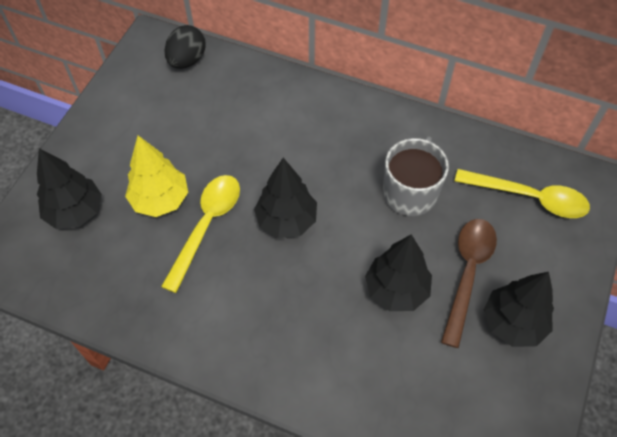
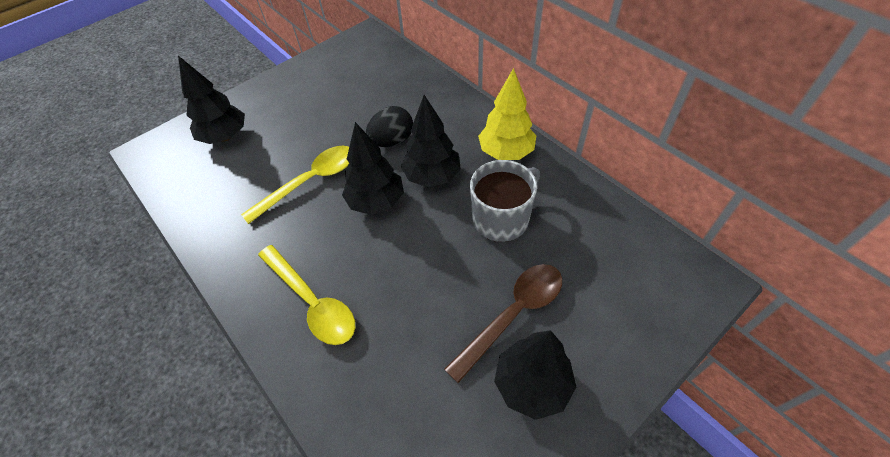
camera: 30 degrees right, 5 degrees down
yellow tree [125,135,188,217] -> yellow tree moved to [478,68,536,160]
black egg [165,25,206,69] -> black egg moved to [366,106,413,147]
black tree [365,234,432,311] -> black tree moved to [401,95,461,187]
yellow spoon [455,169,590,218] -> yellow spoon moved to [258,245,355,345]

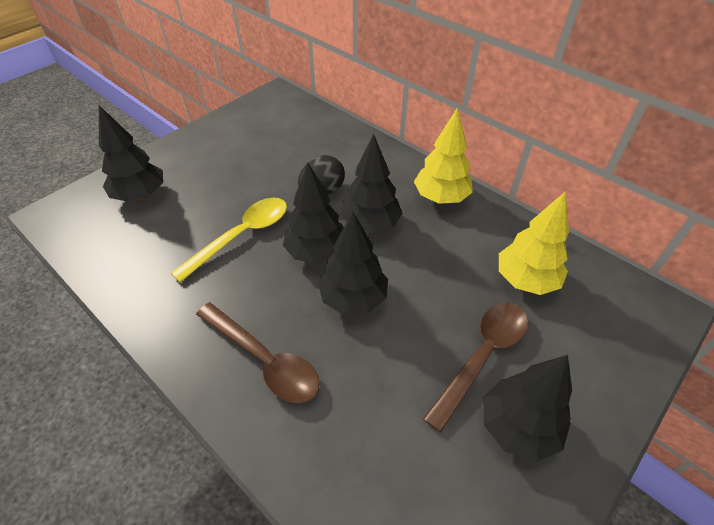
camera: 10 degrees left, 5 degrees down
yellow spoon [258,245,355,345] -> brown spoon [196,303,320,403]
grey mug [470,160,540,242] -> none
none -> black tree [318,212,388,315]
none -> yellow tree [499,192,569,295]

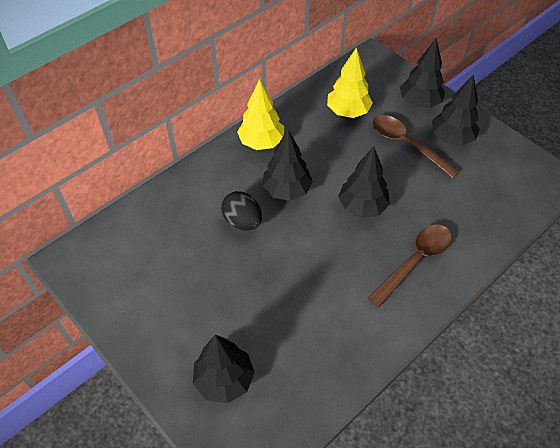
camera: 85 degrees left, 5 degrees up
yellow spoon [171,198,287,282] -> none
black tree [283,163,344,264] -> black tree moved to [400,38,445,108]

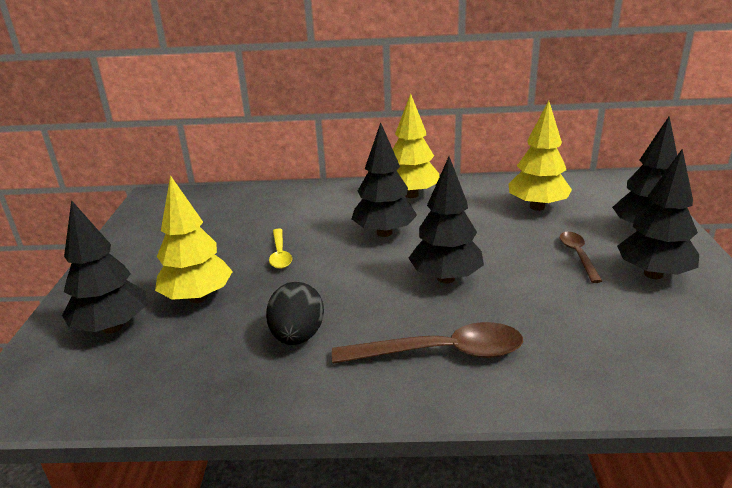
camera: 45 degrees right, 25 degrees down
black egg [221,191,262,231] -> black egg moved to [266,282,324,345]
brown spoon [372,115,460,178] -> brown spoon [560,232,602,283], size x0.57
none -> yellow tree [155,175,233,303]
none -> yellow spoon [269,229,292,269]

